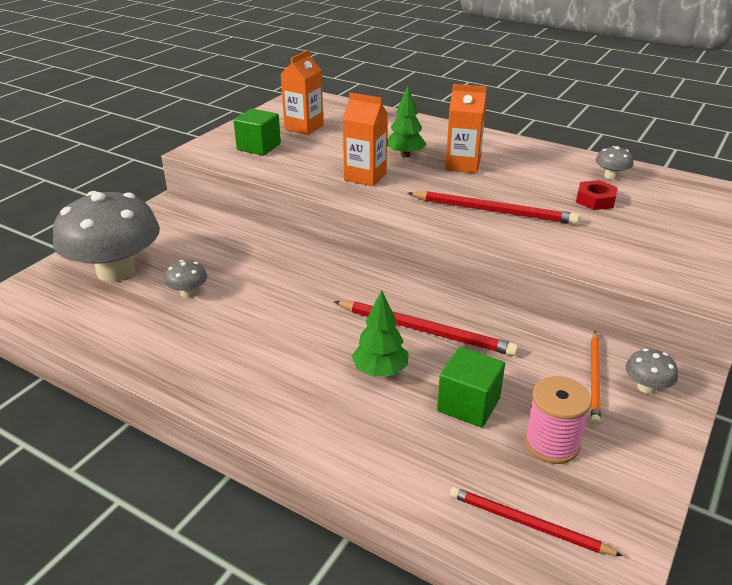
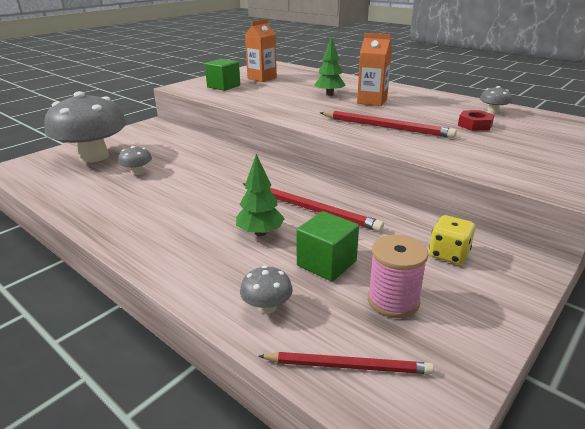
camera: 10 degrees right, 5 degrees down
orange carton [343,93,388,186] -> none
red pencil [450,487,623,556] -> red pencil turned 150 degrees clockwise [258,352,434,374]
orange pencil [591,331,601,425] -> yellow dice [429,215,475,265]
grey mushroom [626,349,678,394] -> grey mushroom moved to [240,265,293,314]

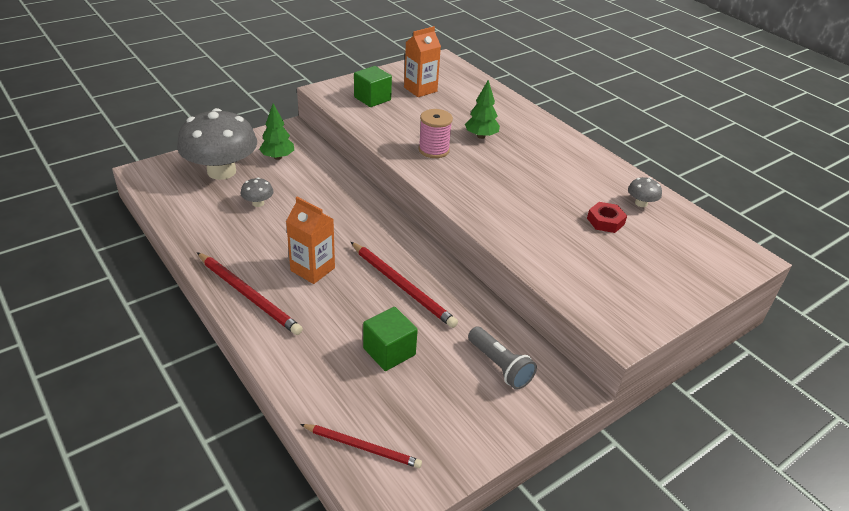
camera: 10 degrees right, 10 degrees up
green tree [236,154,285,236] -> green tree moved to [259,103,294,160]
grey mushroom [240,265,293,314] -> none
red pencil [320,111,457,138] -> red pencil moved to [197,252,303,335]
orange carton [357,33,392,106] -> orange carton moved to [286,197,335,284]
pink spool [368,235,428,318] -> pink spool moved to [418,109,453,158]
yellow dice [429,215,475,265] -> grey flashlight [468,327,537,389]

